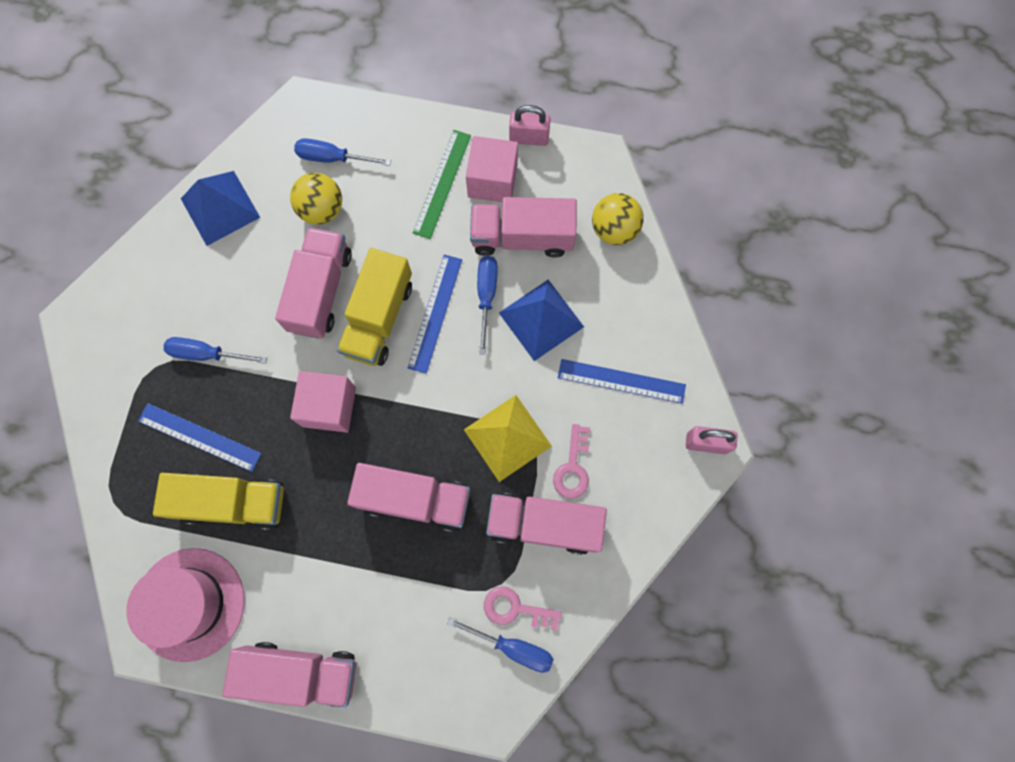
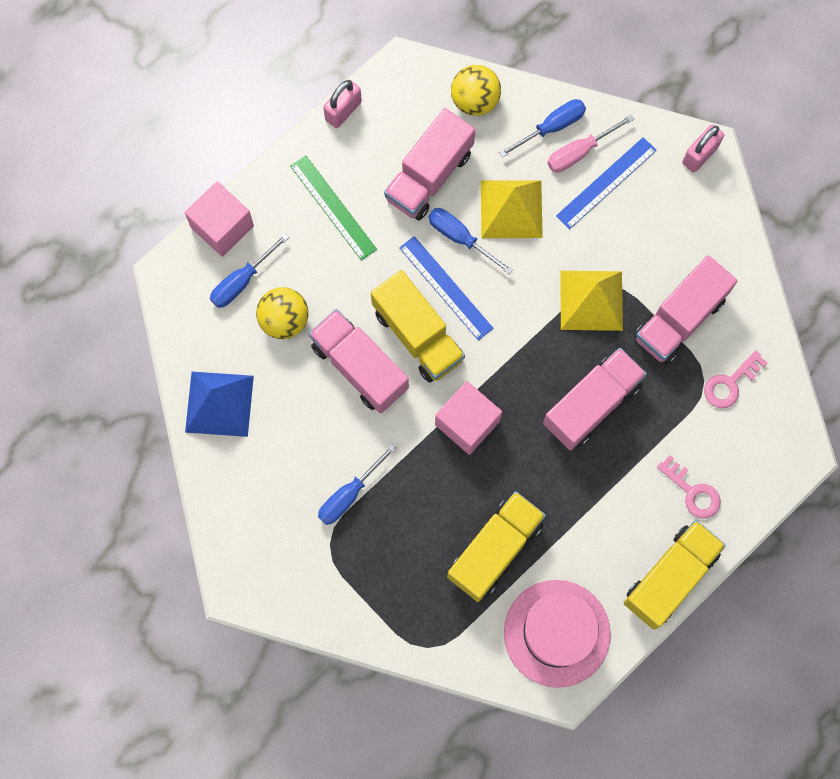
camera: 55 degrees left, 0 degrees up
blue ruler [138,403,262,472] -> none
pink truck [222,642,356,707] -> yellow truck [624,520,726,630]
blue screwdriver [447,618,554,673] -> blue screwdriver moved to [499,99,586,157]
pink cube [466,136,518,202] -> pink cube moved to [185,181,254,257]
blue pyramid [499,280,584,361] -> yellow pyramid [481,180,543,238]
pink key [553,424,590,499] -> pink key moved to [657,455,721,519]
none -> pink screwdriver [547,115,634,172]

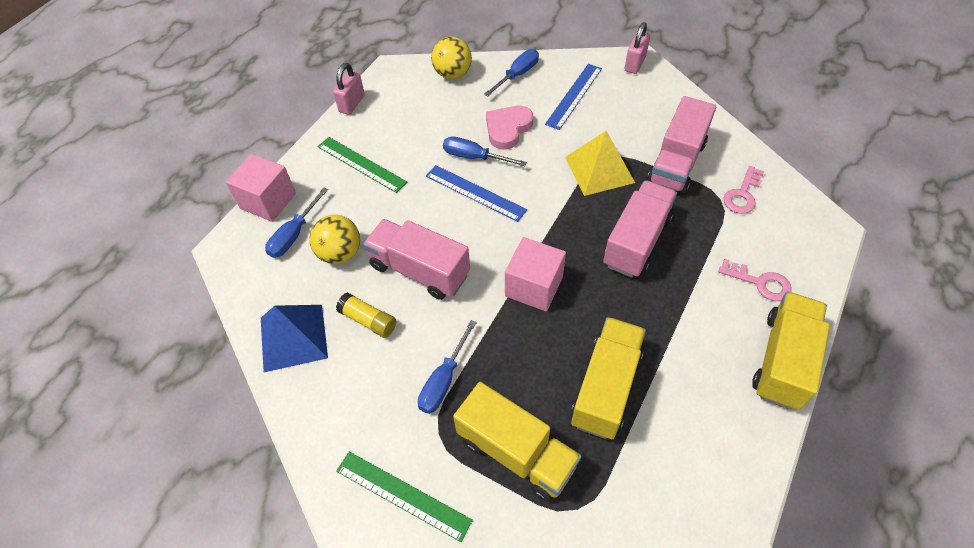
camera: 15 degrees left, 20 degrees down
yellow truck [371,270,465,383] -> yellow truck moved to [453,382,582,502]
pink truck [384,108,475,220] -> none
yellow pyramid [481,180,543,238] -> pink heart [486,106,533,150]
pink hat [504,580,611,688] -> none
pink screwdriver [547,115,634,172] -> none
none -> yellow glue stick [336,293,396,338]
none -> green ruler [336,452,473,542]

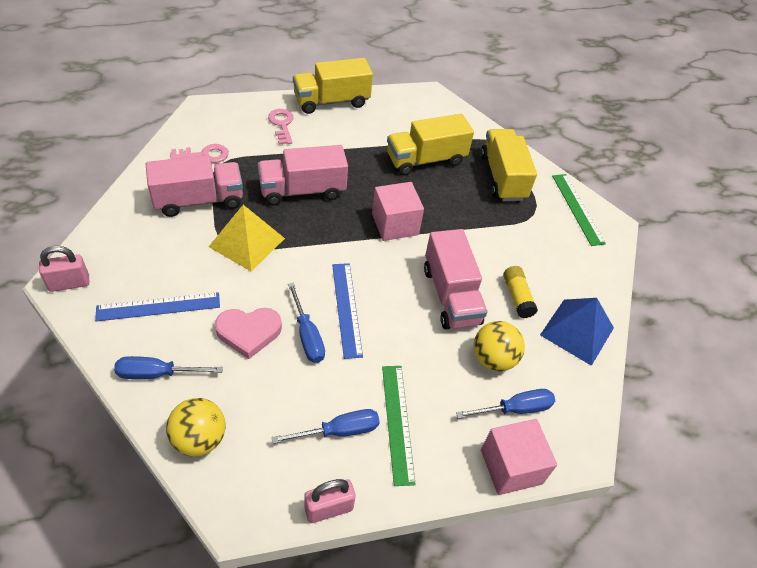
camera: 140 degrees left, 5 degrees down
blue screwdriver [418,320,477,414] -> blue screwdriver moved to [271,409,380,444]

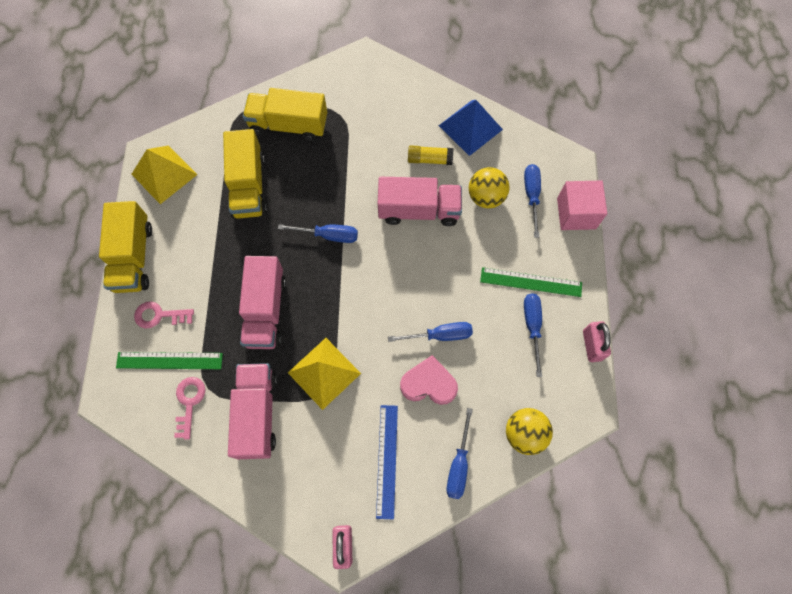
camera: 70 degrees left, 20 degrees up
pink heart [215,308,282,359] -> pink heart turned 90 degrees counterclockwise [400,355,458,405]
blue ruler [332,263,363,359] -> none
pink cube [372,182,424,241] -> blue screwdriver [278,224,358,243]
green ruler [552,174,606,246] -> green ruler moved to [116,352,223,369]
none -> yellow pyramid [131,146,197,204]

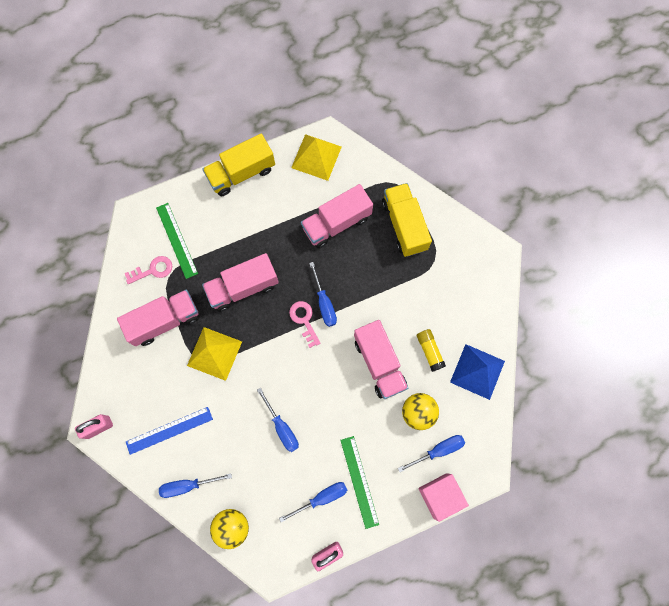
camera: 65 degrees right, 5 degrees up
pink key [134,302,194,329] -> pink key moved to [289,301,321,348]
yellow truck [223,129,267,219] -> pink truck [301,184,373,248]
pink heart [400,355,458,405] -> none

